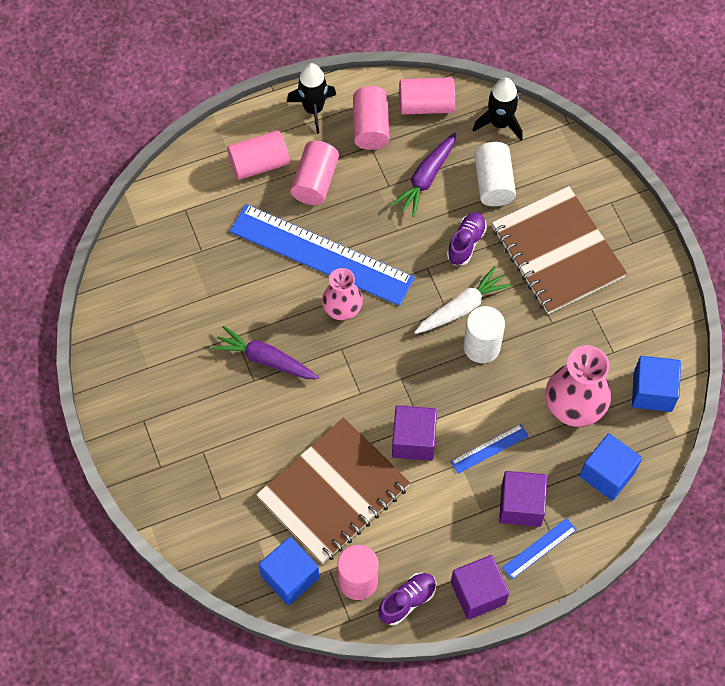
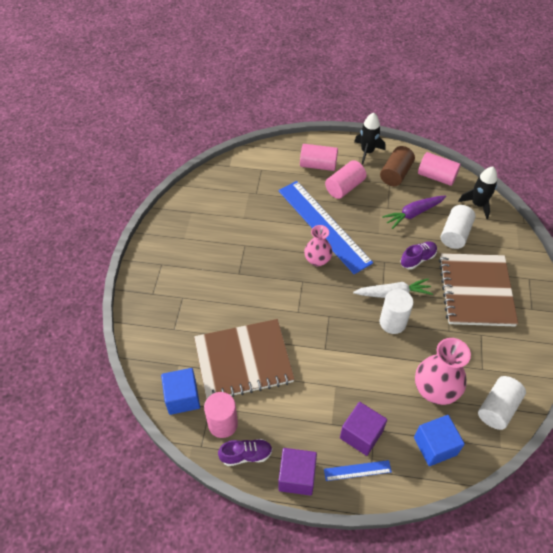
camera: 30 degrees right, 10 degrees down
purple carrot [212,326,319,379] -> none
pink cylinder [353,86,390,150] -> brown cylinder [380,146,415,186]
purple cube [392,405,437,461] -> none
blue ruler [450,424,529,474] -> none
blue cube [632,356,681,412] -> white cylinder [478,376,526,430]

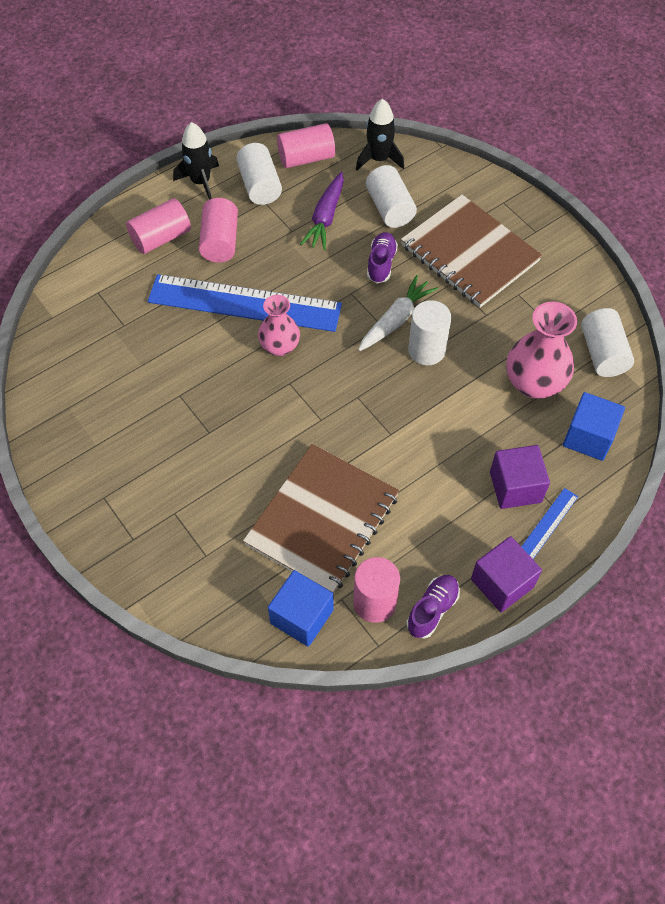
camera: 45 degrees left, 5 degrees up
brown cylinder [380,146,415,186] -> white cylinder [236,143,282,205]

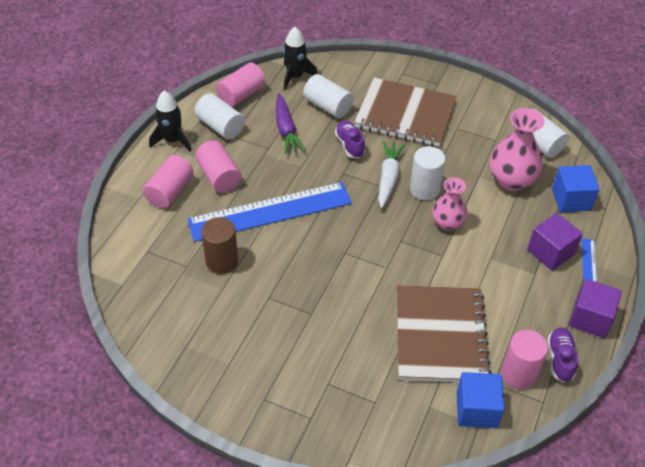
camera: 30 degrees left, 10 degrees down
pink vase [258,295,300,356] -> pink vase moved to [432,177,467,231]
none -> brown cylinder [201,217,238,274]

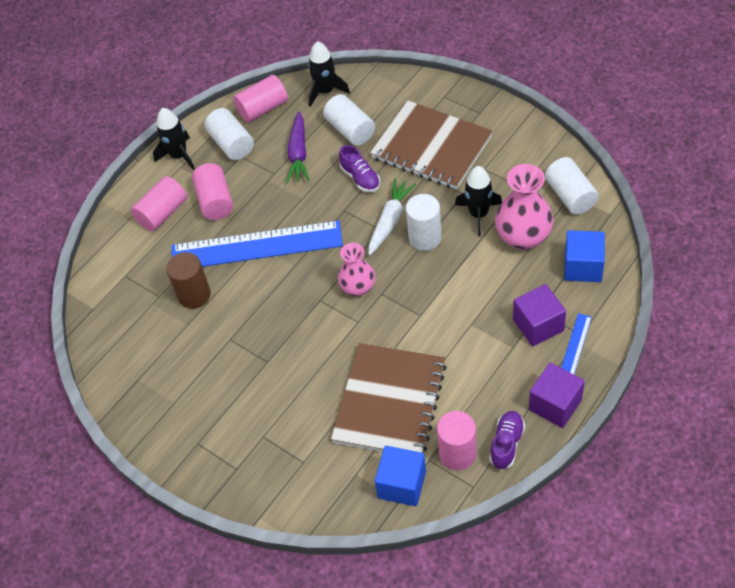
camera: 20 degrees right, 5 degrees up
purple shoe [335,120,365,158] -> purple shoe turned 150 degrees clockwise [339,145,380,192]
pink vase [432,177,467,231] -> pink vase moved to [338,243,375,296]
none -> black rocket [455,166,502,236]

